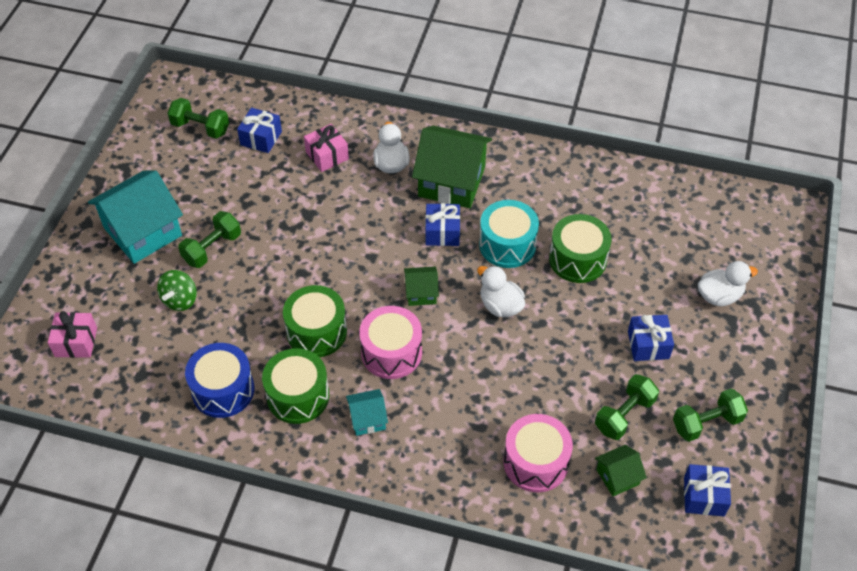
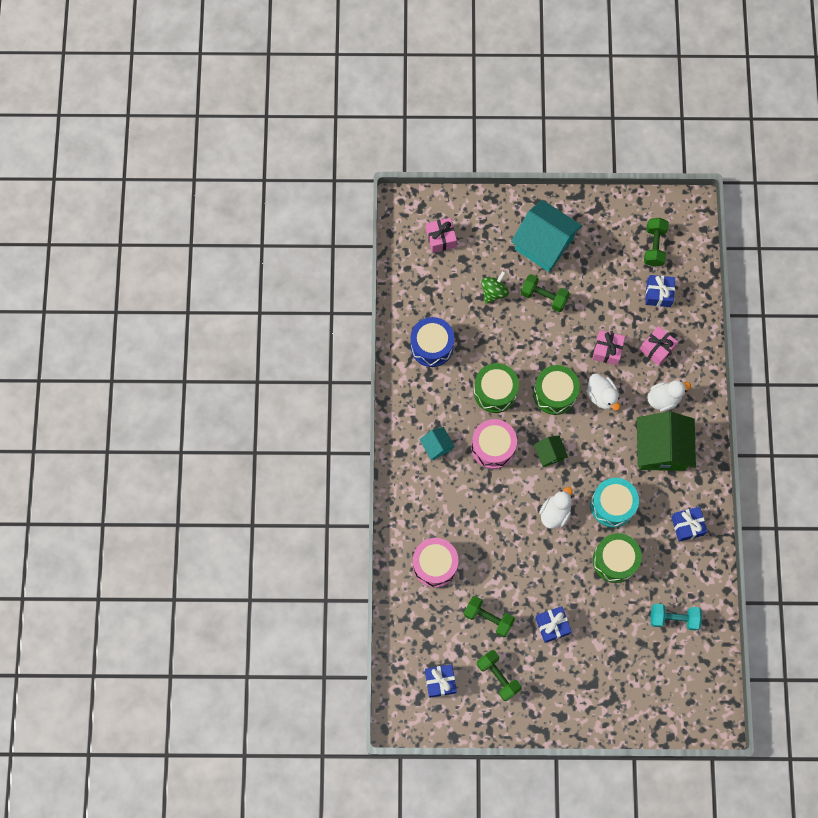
camera: 75 degrees right, 20 degrees up
green spinning top [157,270,197,311] -> green spinning top turned 120 degrees clockwise [481,271,509,304]
green drum [262,348,329,424] -> green drum moved to [533,365,580,415]
blue gift [425,203,460,246] -> blue gift moved to [671,507,708,542]
green house [595,444,647,496] -> none
white duck [698,261,758,306] -> white duck moved to [586,373,620,410]
none -> pink gift [592,330,625,365]
none -> turquoise dumbbell [650,604,702,631]

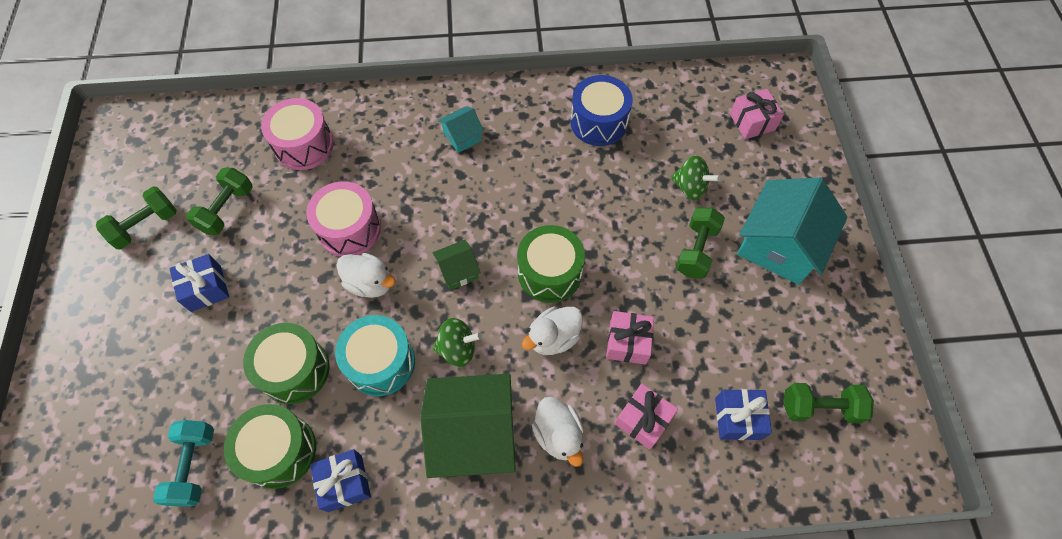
camera: 85 degrees right, 10 degrees down
blue gift [425,664,457,698] -> none
pink drum [471,419,517,469] -> pink drum moved to [306,181,381,257]
green drum [474,363,519,413] -> green drum moved to [224,404,316,489]
none -> green spinning top [433,318,482,367]

